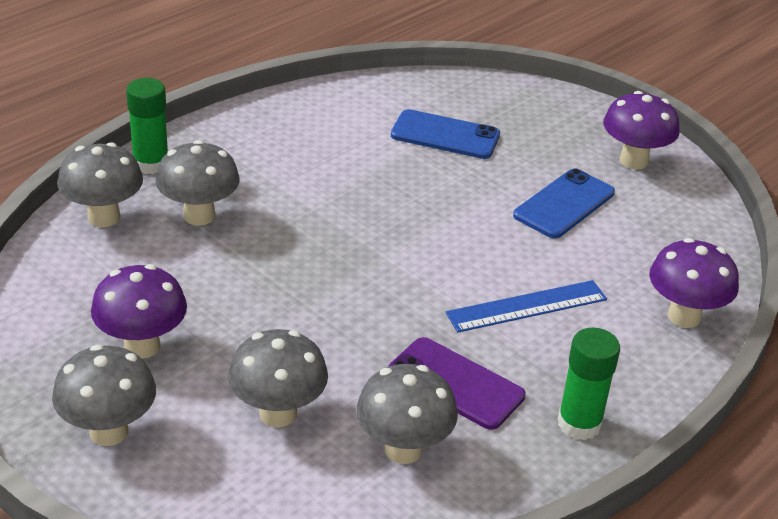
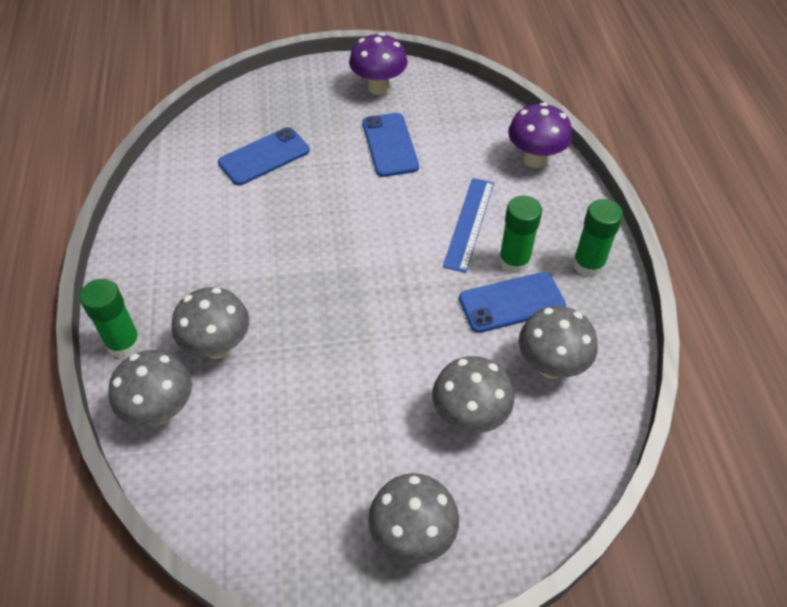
camera: 50 degrees left, 15 degrees up
purple mushroom [91,264,187,359] -> none
purple phone [388,337,526,430] -> blue phone [459,272,566,333]
none -> green glue stick [498,195,542,274]

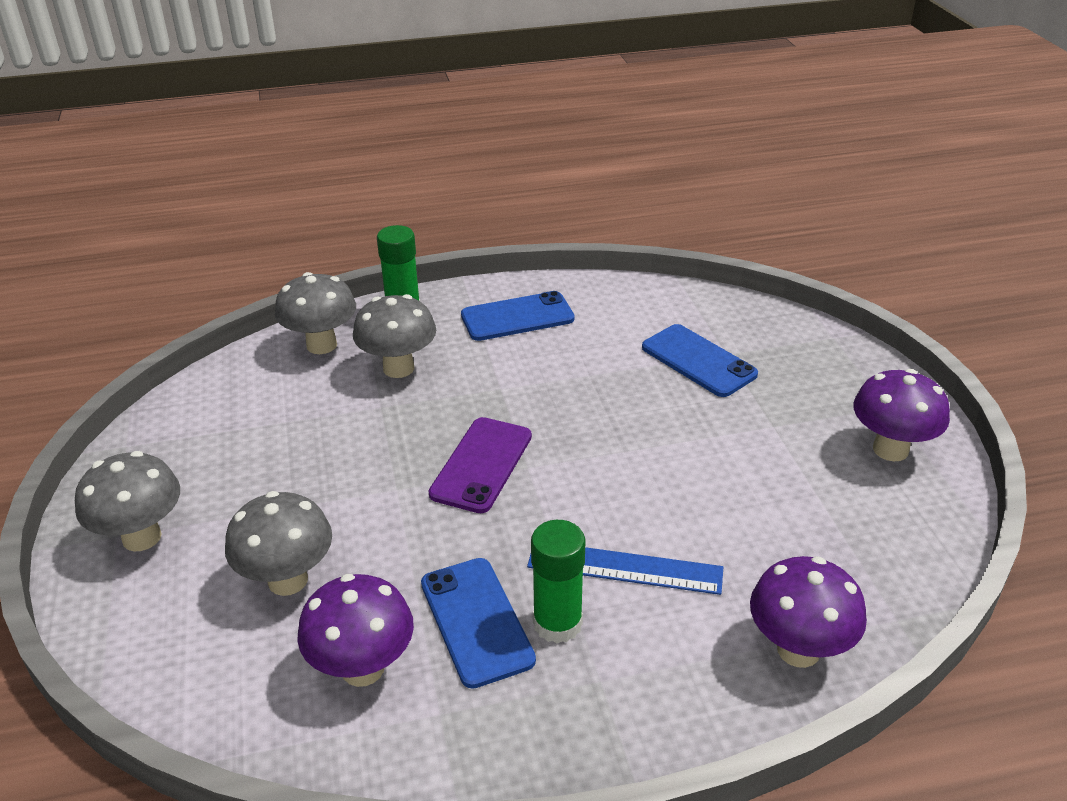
camera: 85 degrees right, 15 degrees down
blue phone [362,113,419,177] -> blue phone moved to [461,291,575,341]
grey mushroom [519,306,598,379] -> purple mushroom [297,574,414,687]
green glue stick [573,199,623,277] -> none
none -> purple phone [429,417,532,513]

